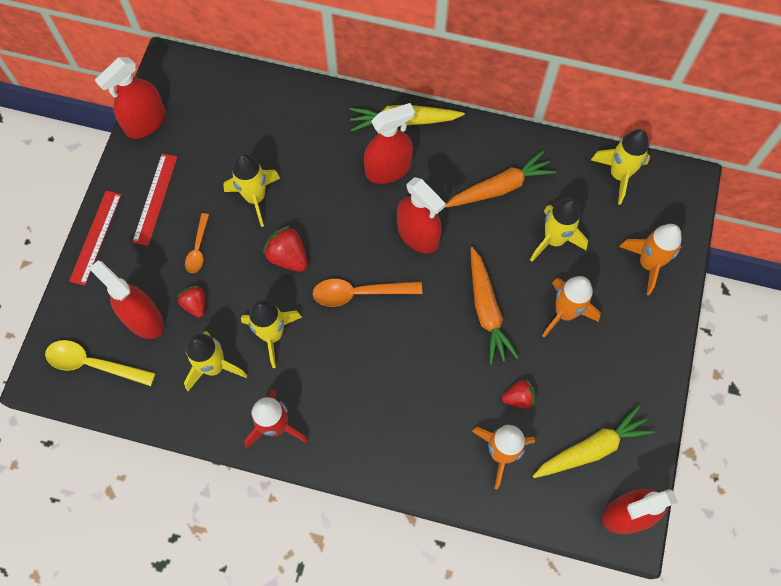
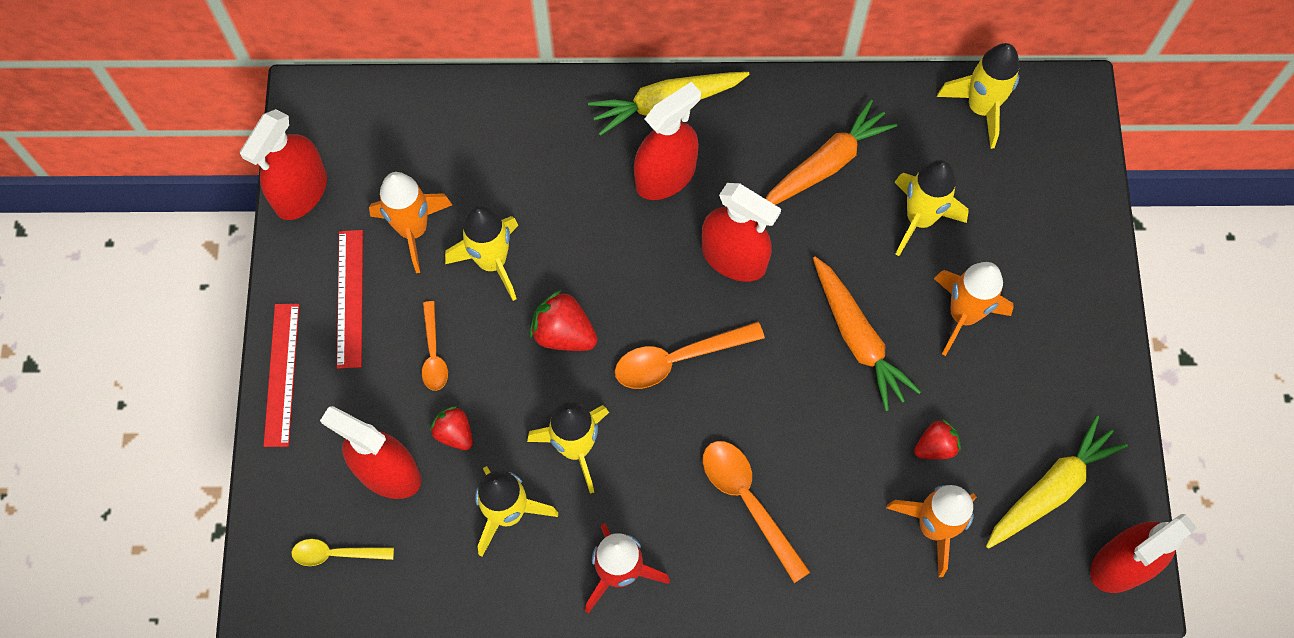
camera: 15 degrees left, 0 degrees up
yellow spoon [45,340,156,386] -> yellow spoon [291,539,394,566], size x0.62
orange rocket [619,224,682,295] -> orange rocket moved to [369,172,452,273]
none -> orange spoon [703,441,810,583]

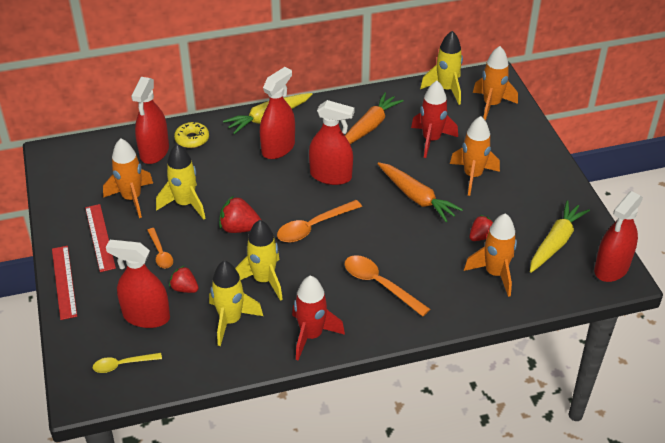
camera: 15 degrees left, 25 degrees down
red spray bottle [240,109,327,220] -> red spray bottle moved to [131,77,169,164]
yellow rocket [894,160,968,256] -> red rocket [411,81,458,158]
none -> yellow donut [174,122,209,148]
none -> orange rocket [473,46,518,121]

